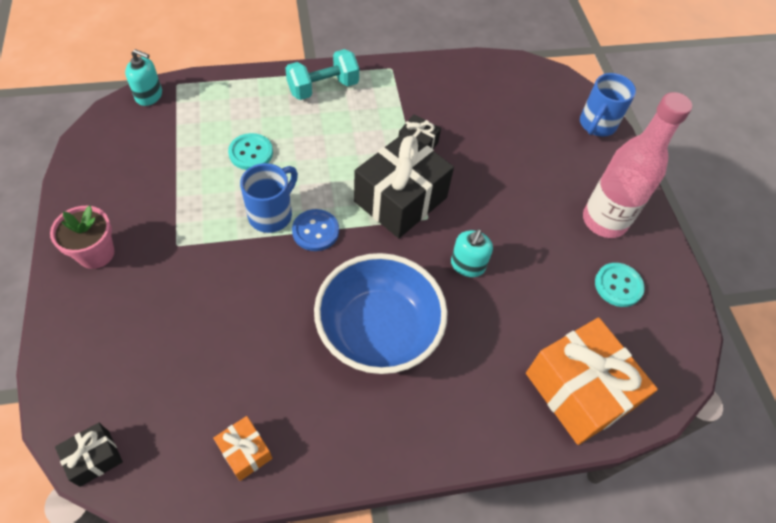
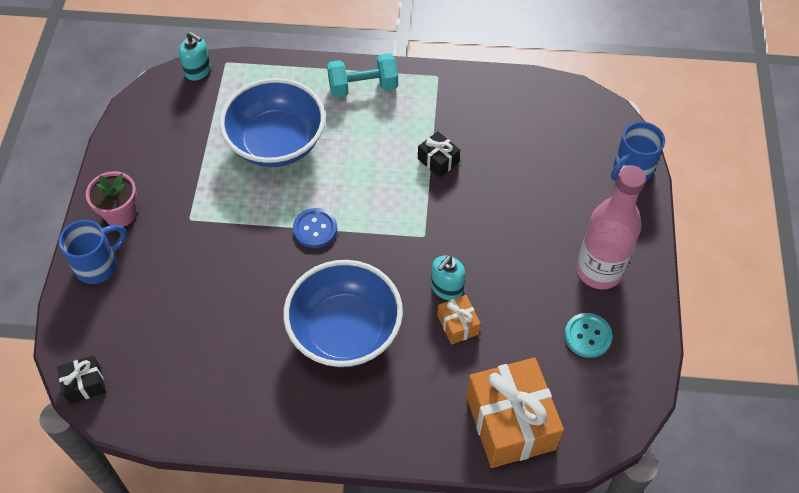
camera: 20 degrees right, 0 degrees up
orange gift [213,416,272,481] -> orange gift moved to [437,295,481,345]
turquoise button [228,133,273,170] -> blue bowl [219,78,326,167]
blue mug [240,163,298,233] -> blue mug moved to [59,220,127,284]
black gift [354,131,454,238] -> none

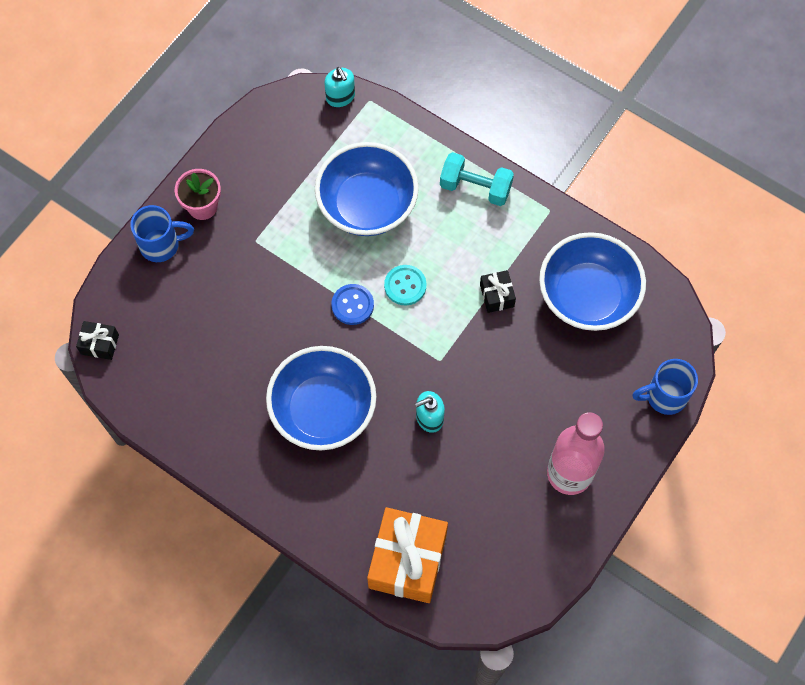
camera: 30 degrees right, 10 degrees up
orange gift [437,295,481,345] -> none
turquoise button [564,313,613,358] -> turquoise button moved to [384,265,426,305]
none -> blue bowl [539,232,646,331]

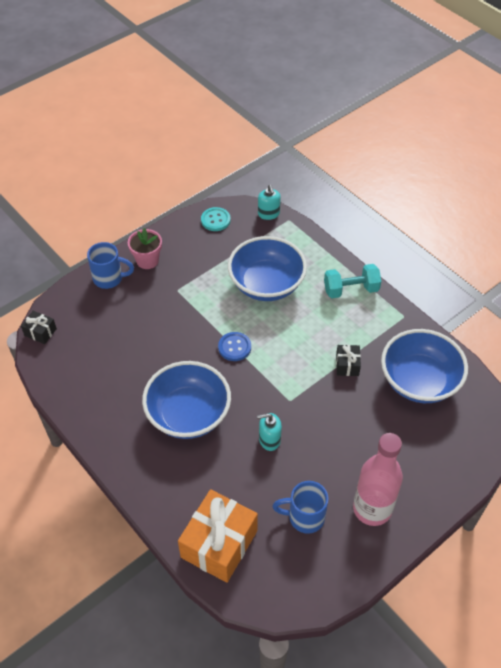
camera: 15 degrees right, 15 degrees down
turquoise button [384,265,426,305] -> turquoise button moved to [201,207,231,231]
turquoise dumbbell [440,152,514,206] -> turquoise dumbbell turned 45 degrees counterclockwise [324,264,381,298]
blue mug [632,359,698,415] -> blue mug moved to [273,481,329,534]

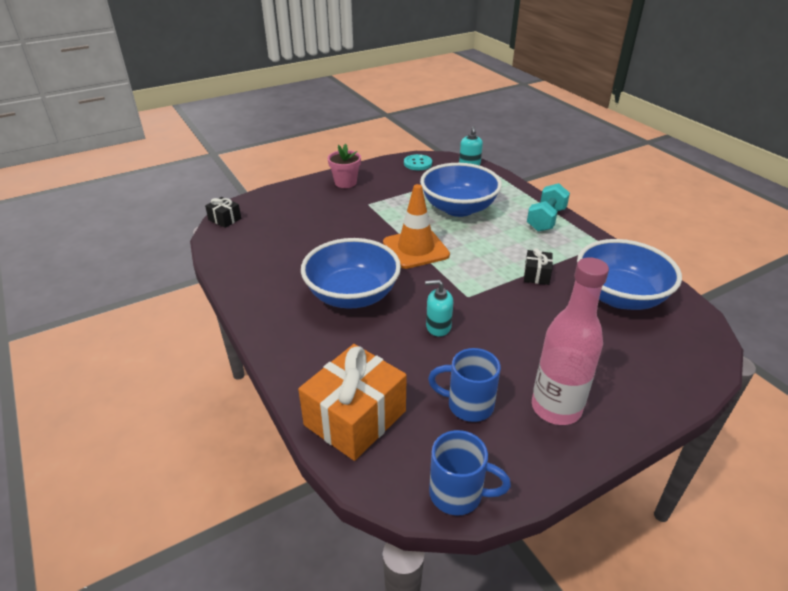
camera: 10 degrees right, 15 degrees down
blue mug [87,242,134,289] -> blue mug moved to [429,430,511,515]
blue button [218,332,251,361] -> orange traffic cone [383,184,450,269]
turquoise dumbbell [324,264,381,298] -> turquoise dumbbell turned 60 degrees counterclockwise [527,183,570,232]

